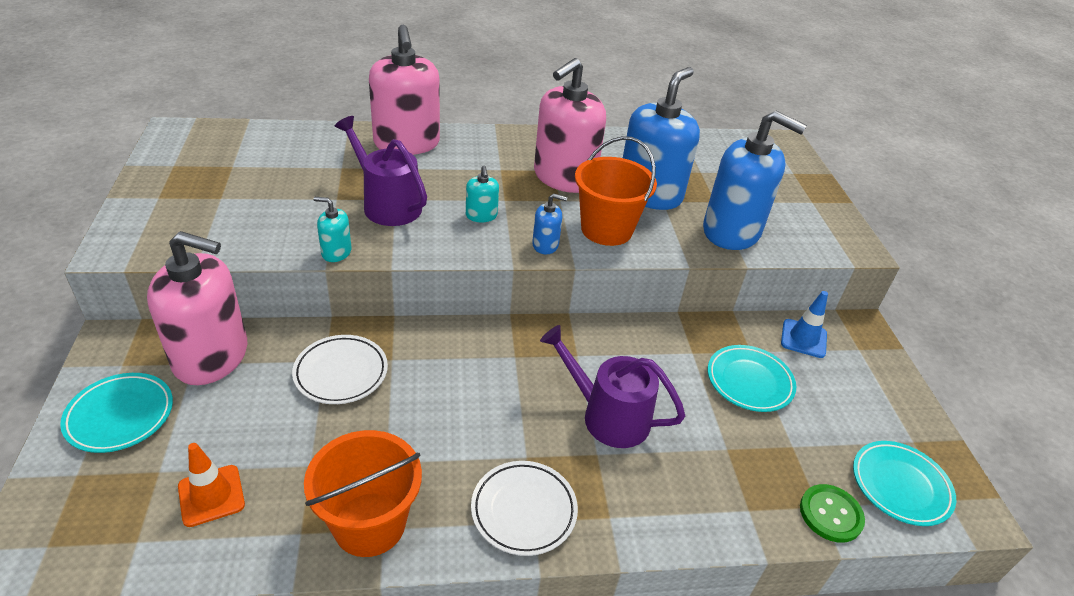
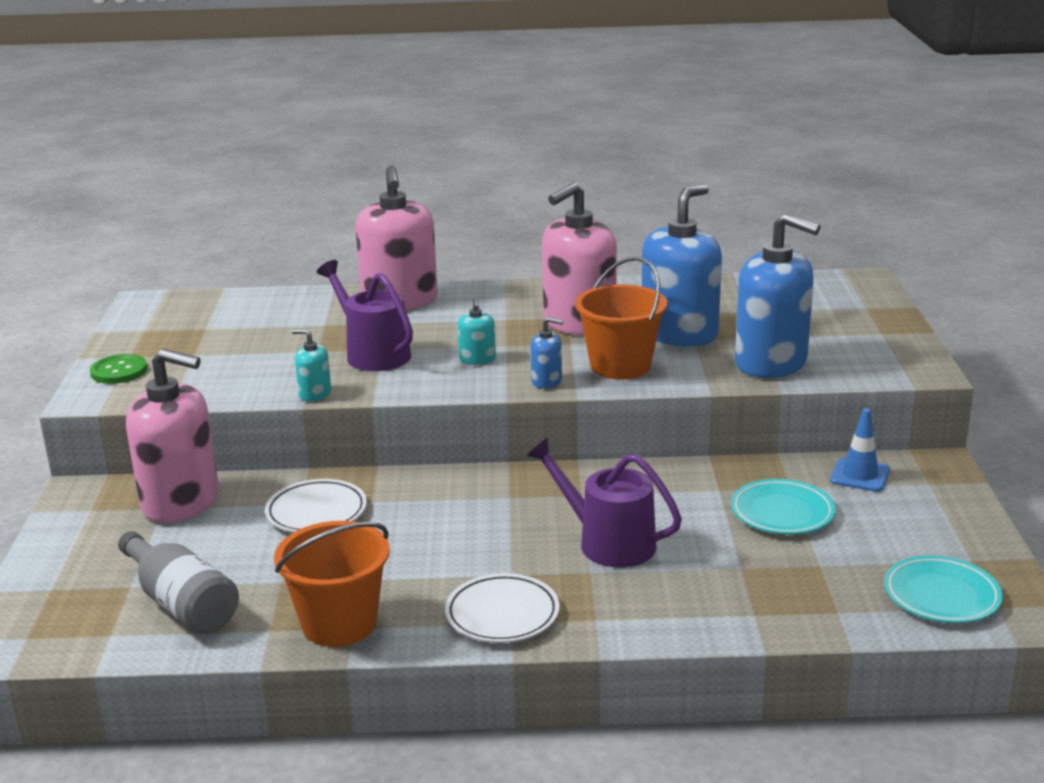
camera: 10 degrees right, 15 degrees down
turquoise plate [60,373,173,453] -> none
orange traffic cone [178,443,245,527] -> grey bottle [118,531,239,634]
green button [800,484,865,543] -> green button moved to [90,354,147,384]

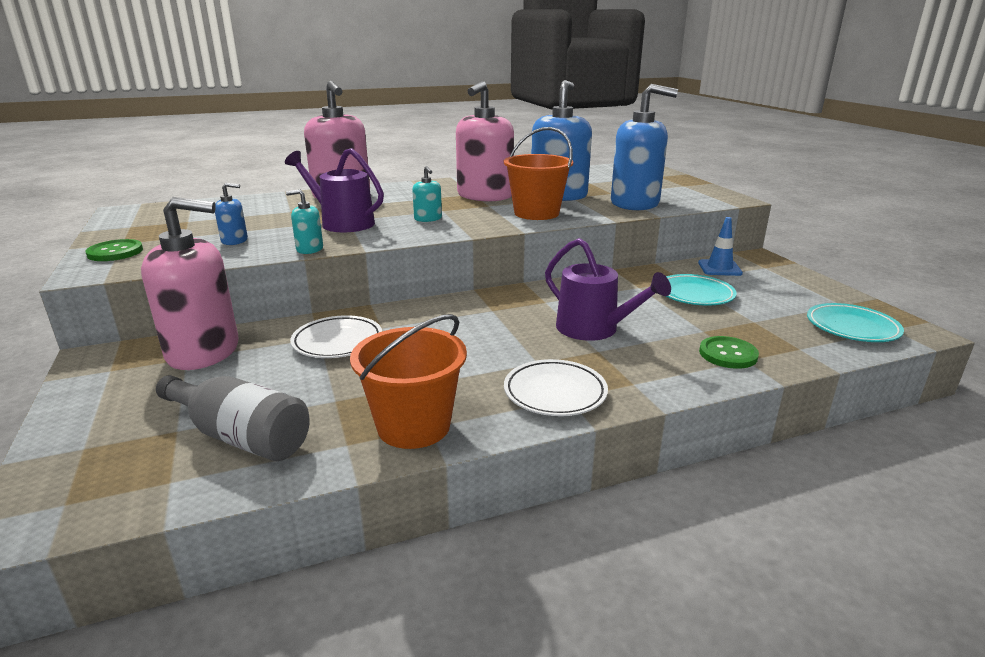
camera: 20 degrees left, 0 degrees up
purple watering can [526,438,682,568] -> purple watering can turned 150 degrees counterclockwise [545,238,671,341]
blue soap dispenser [530,317,564,389] -> blue soap dispenser moved to [215,183,248,245]
none -> green button [699,336,759,369]

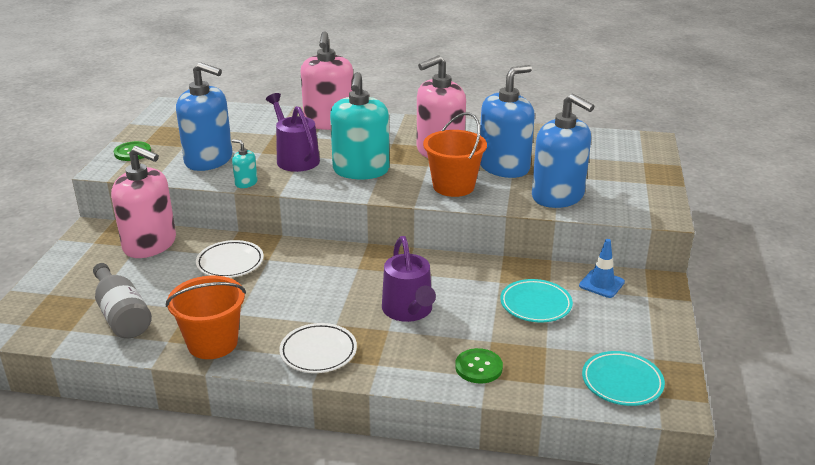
camera: 30 degrees right, 5 degrees up
blue soap dispenser [215,183,248,245] -> blue soap dispenser [176,62,233,171], size x2.29
turquoise soap dispenser [412,166,442,222] -> turquoise soap dispenser [330,72,389,179], size x2.29

